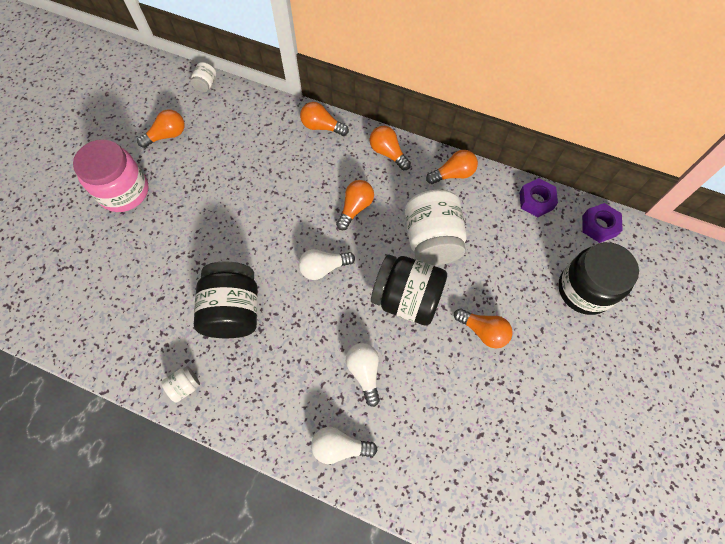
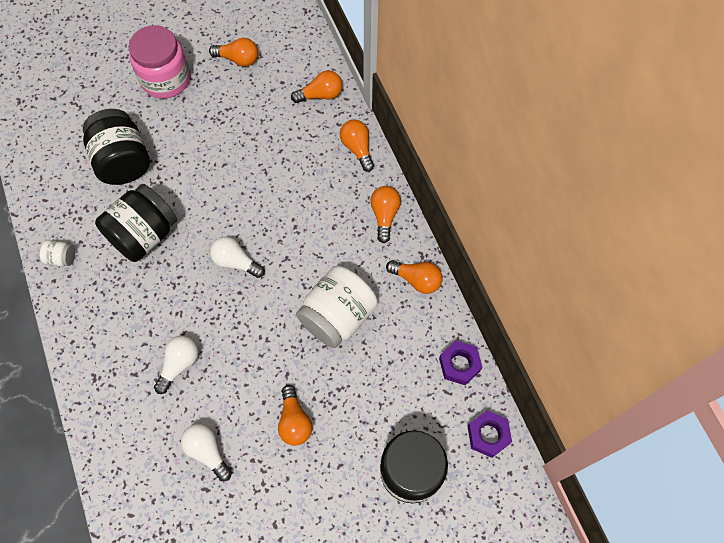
camera: 45 degrees right, 0 degrees up
white jar [191,62,216,92] -> none
white light bulb [311,427,377,464] -> white light bulb moved to [181,423,232,481]
orange light bulb [336,180,374,230] -> orange light bulb moved to [291,70,342,103]
black jar [371,254,447,326] -> black jar moved to [83,109,150,185]

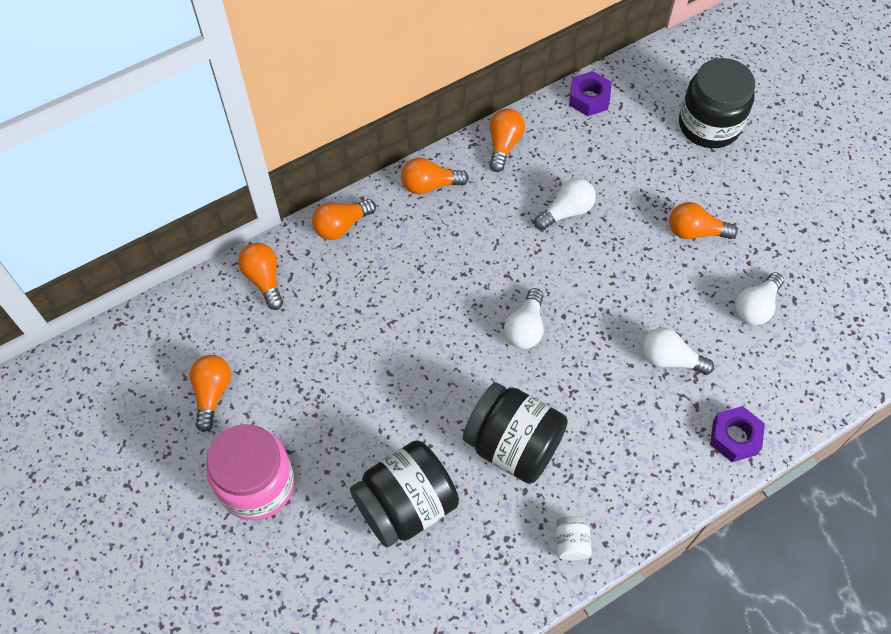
camera: 100 degrees left, 5 degrees down
orange light bulb [278,385,312,446] -> orange light bulb turned 150 degrees counterclockwise [670,202,738,239]
white jar [296,266,378,348] -> white light bulb [534,178,596,230]
purple nut [468,410,512,458] -> purple nut moved to [710,406,765,462]

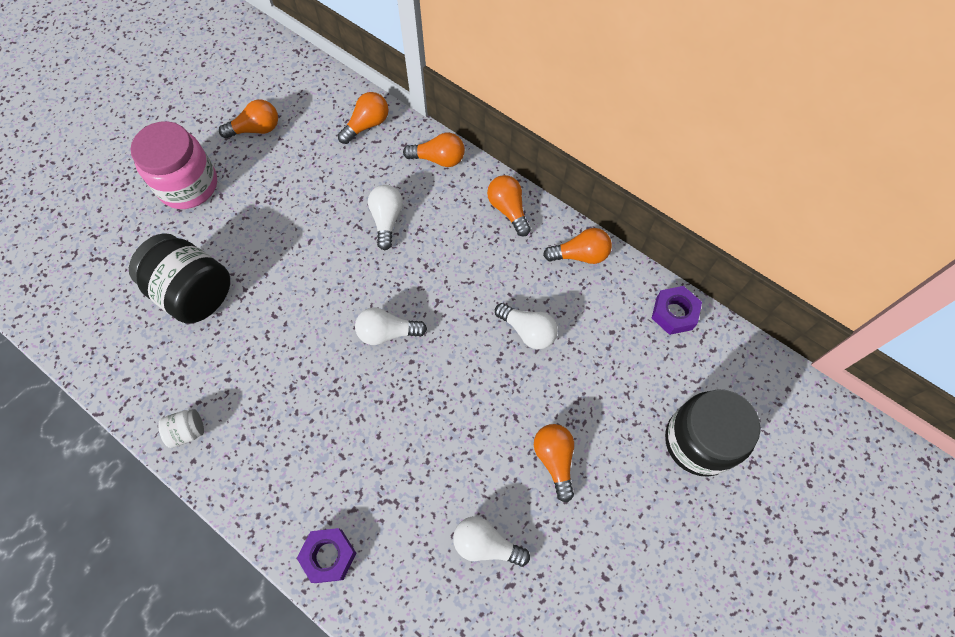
camera: 70 degrees right, 5 degrees up
orange light bulb [312,199,376,240] -> orange light bulb turned 150 degrees clockwise [403,133,465,167]
black jar [463,382,568,484] -> none
white light bulb [642,327,714,375] -> white light bulb moved to [368,185,403,250]

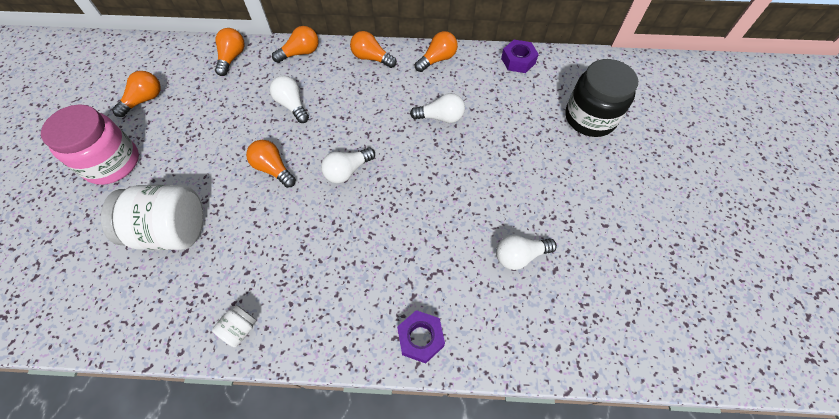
camera: 35 degrees left, 5 degrees down
black jar [129,233,230,324] -> white jar [101,185,203,250]
orange light bulb [534,424,574,502] -> orange light bulb moved to [246,140,296,188]

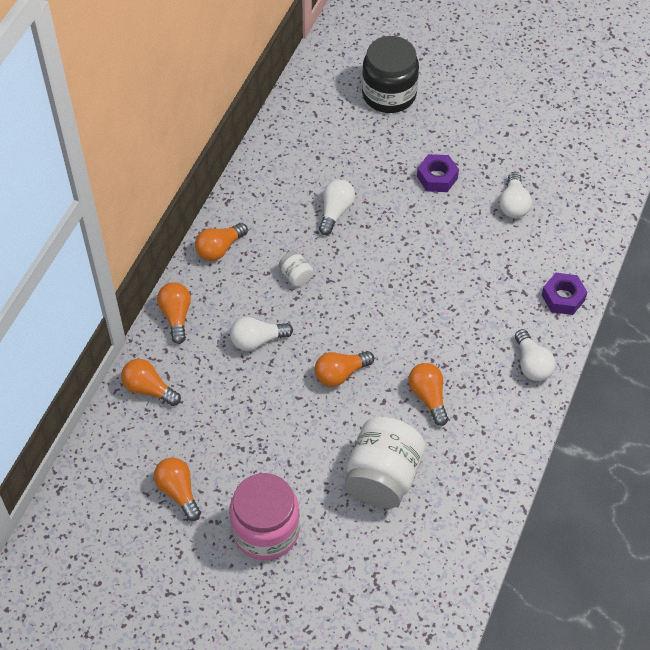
camera: 70 degrees left, 5 degrees down
white jar [212,305,257,347] -> white jar moved to [279,251,314,287]
white light bulb [321,147,375,183] -> white light bulb moved to [515,329,556,381]
orange light bulb [415,31,458,72] -> orange light bulb moved to [408,363,448,426]
purple nut [501,40,539,73] -> purple nut moved to [417,154,459,192]

